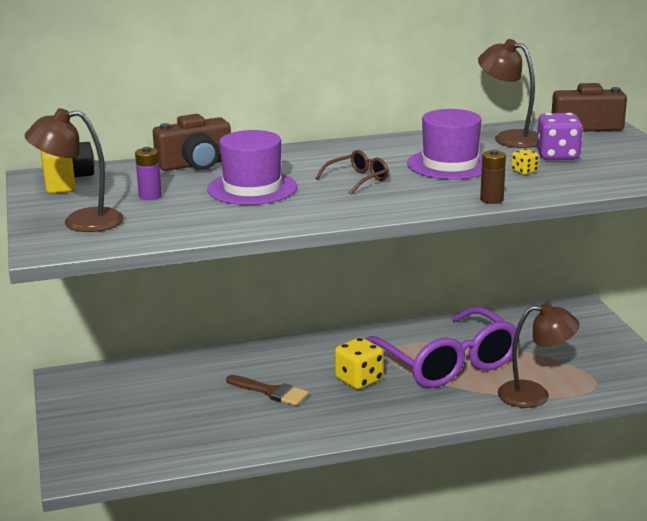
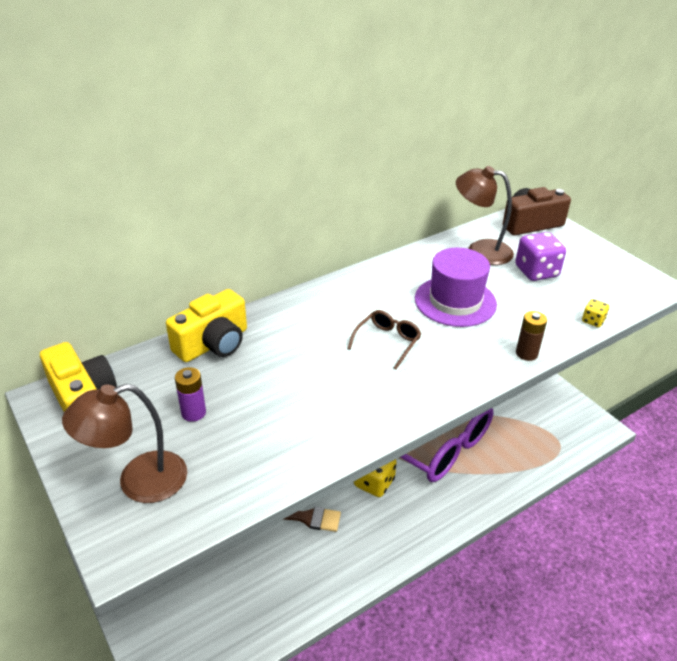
camera: 20 degrees left, 15 degrees up
brown camera [153,114,231,171] -> yellow camera [166,289,247,362]
purple hat [207,130,298,205] -> none
brown lamp [498,303,580,408] -> none
yellow dice [511,149,539,175] -> yellow dice moved to [582,299,609,327]

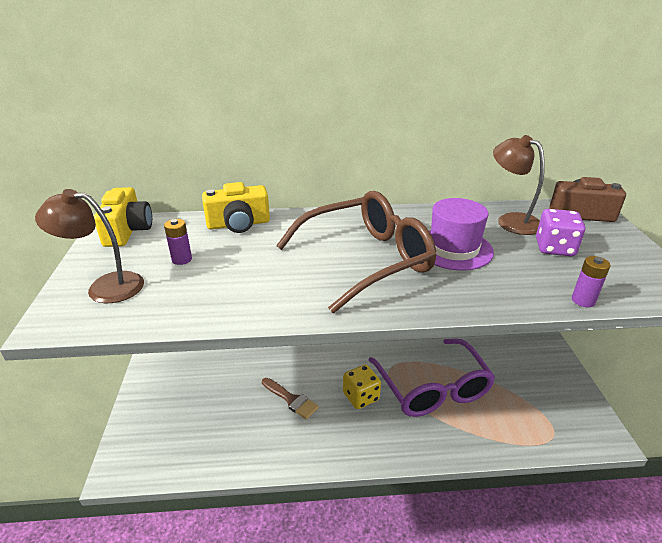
camera: 30 degrees right, 5 degrees down
brown glasses [348,310,421,370] -> brown glasses [276,191,437,313], size x2.44
brown battery [516,311,547,361] -> none
yellow dice [582,299,609,327] -> purple battery [572,256,610,307]

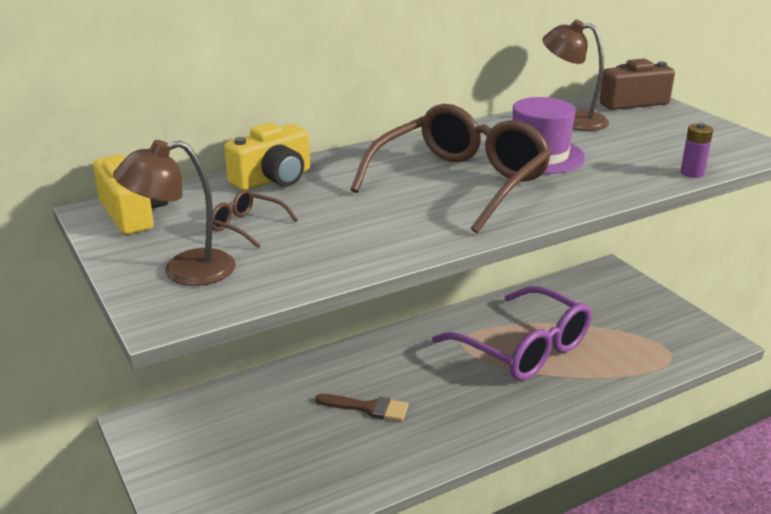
camera: 25 degrees left, 5 degrees down
purple battery [164,219,192,265] -> brown glasses [213,189,298,248]
yellow dice [343,365,381,409] -> none
purple dice [536,209,586,256] -> none

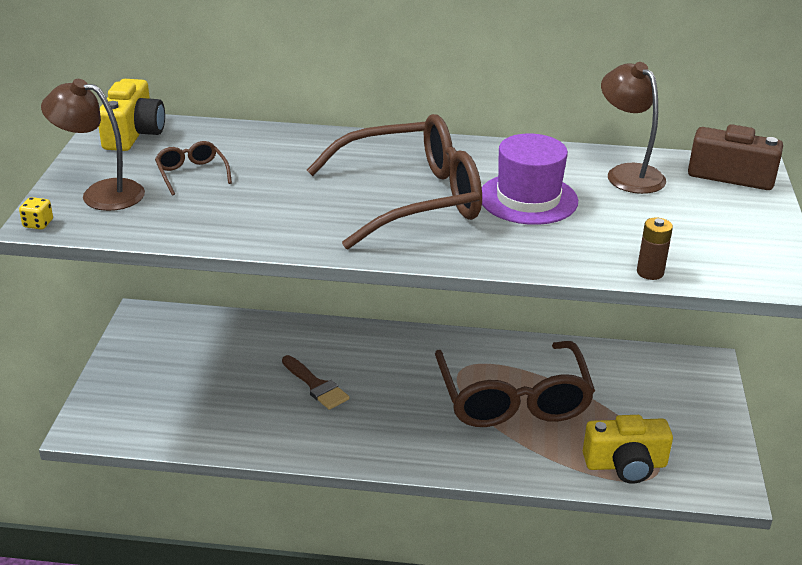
camera: 35 degrees right, 5 degrees up
yellow camera [224,123,310,190] -> yellow camera moved to [583,415,673,484]
purple glasses [432,286,592,381] -> brown glasses [435,341,595,427]
purple battery [681,123,713,178] -> brown battery [637,217,673,280]
none -> yellow dice [19,197,53,229]

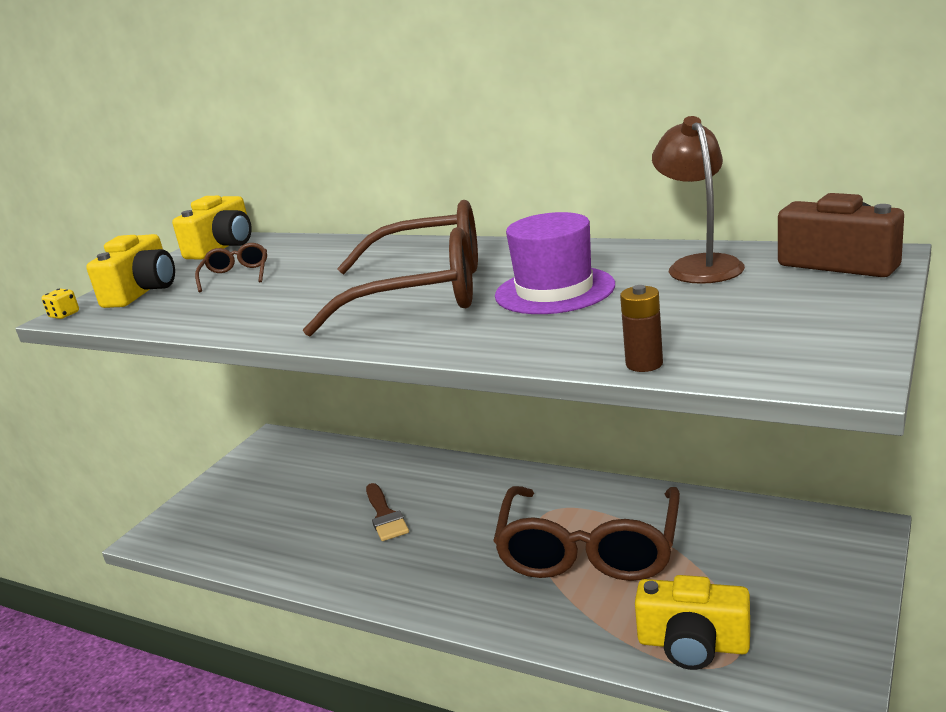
camera: 25 degrees right, 10 degrees down
brown lamp [41,79,145,211] -> yellow camera [86,234,175,308]

